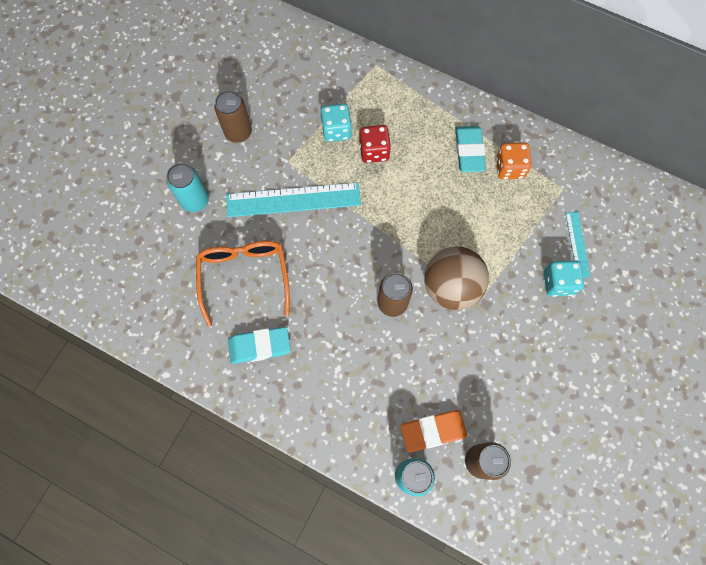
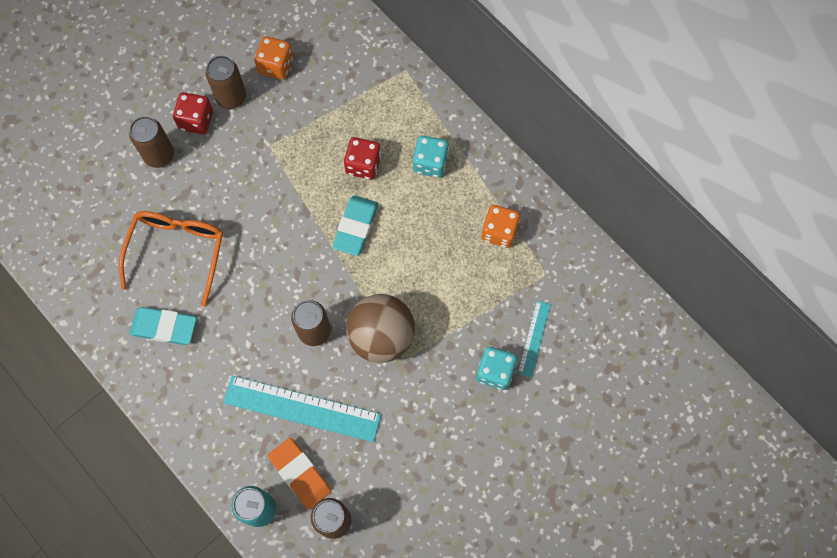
camera: 20 degrees right, 0 degrees up
turquoise can [166,163,209,212] -> brown can [129,116,174,168]
turquoise ruler [226,182,361,217] -> turquoise ruler moved to [223,375,381,442]
turquoise dice [321,104,352,142] -> turquoise dice moved to [413,135,449,178]
orange eraser [401,410,467,452] -> orange eraser turned 45 degrees clockwise [268,438,332,509]
turquoise eraser [455,126,486,172] -> turquoise eraser moved to [333,195,378,256]
none -> red dice [173,92,213,134]
none -> orange dice [254,36,293,79]

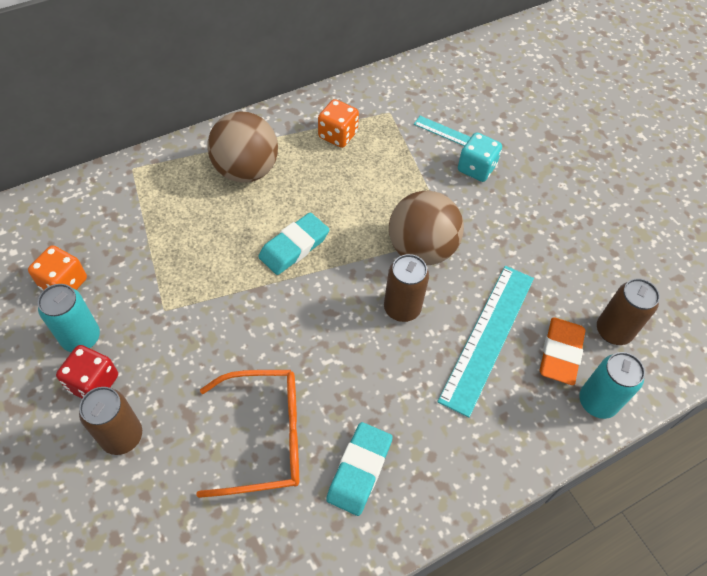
camera: 80 degrees left, 15 degrees down
orange glasses [119,211,223,307] -> orange glasses turned 150 degrees clockwise [196,370,299,498]
brown can [206,56,246,109] -> turquoise can [38,284,100,352]
orange eraser [268,438,332,509] -> orange eraser turned 45 degrees counterclockwise [540,317,586,385]
turquoise eraser [333,195,378,256] -> turquoise eraser turned 75 degrees counterclockwise [258,212,329,275]
red dice [344,137,381,180] -> none
turquoise dice [413,135,449,178] -> brown ball [207,111,278,183]

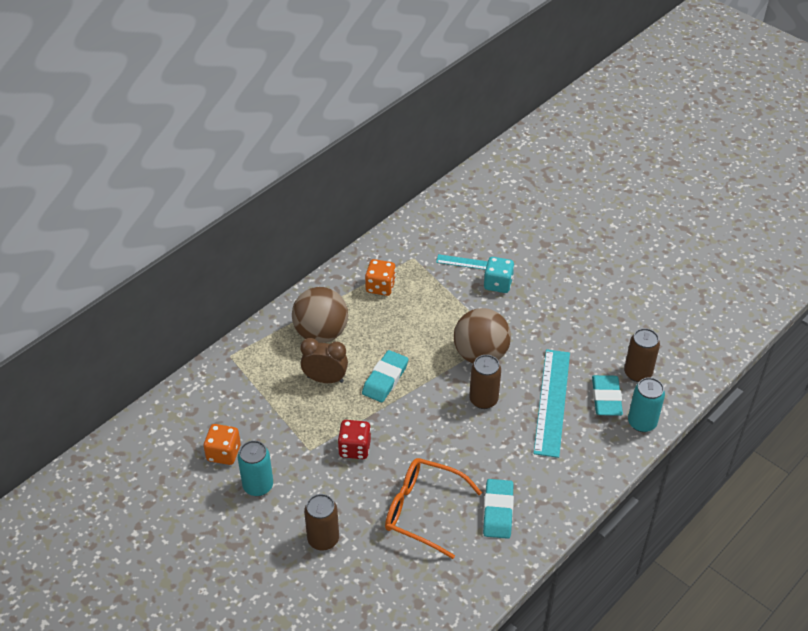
camera: 15 degrees left, 10 degrees down
red dice [56,345,118,398] -> red dice moved to [338,420,371,459]
orange glasses [196,370,299,498] -> orange glasses turned 135 degrees counterclockwise [385,458,482,559]
orange eraser [540,317,586,385] -> turquoise eraser [592,375,623,416]
none -> brown clock [300,338,348,383]

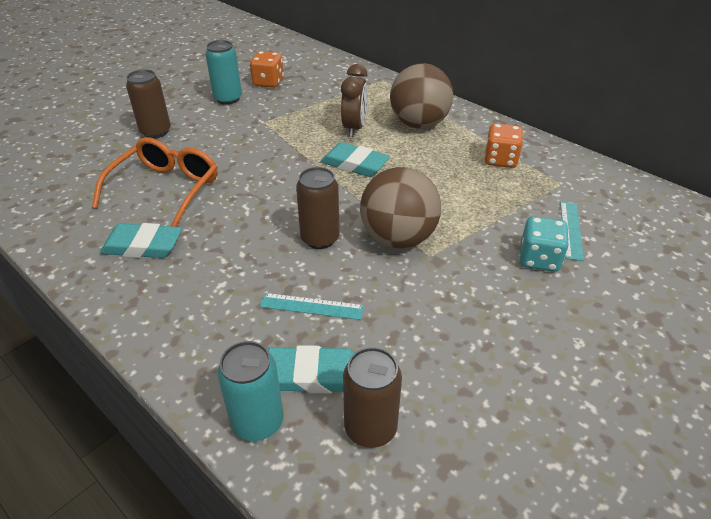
camera: 90 degrees right, 5 degrees down
red dice [338,420,371,459] -> none
turquoise ruler [533,349,570,458] -> turquoise ruler [260,293,364,320], size x0.51

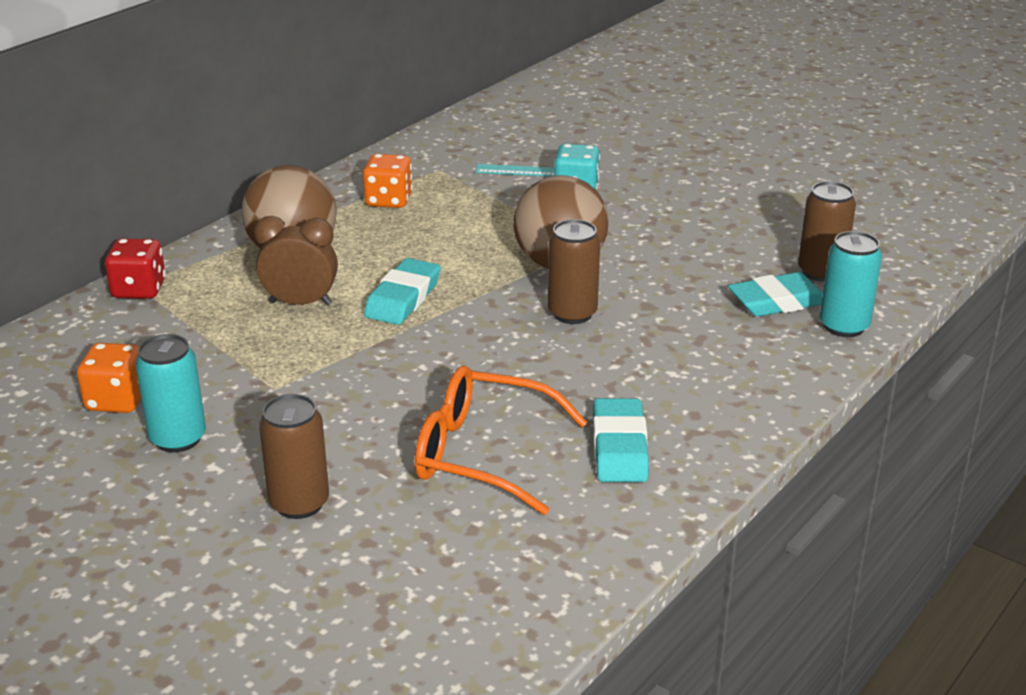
camera: 95 degrees left, 10 degrees down
turquoise ruler [260,293,364,320] -> none
turquoise eraser [268,345,355,393] -> turquoise eraser turned 75 degrees clockwise [728,272,823,317]
none -> red dice [105,238,166,299]

